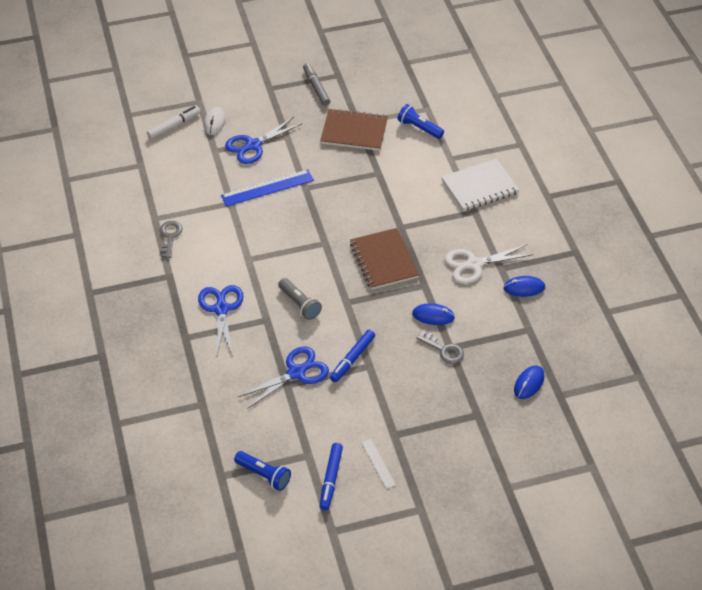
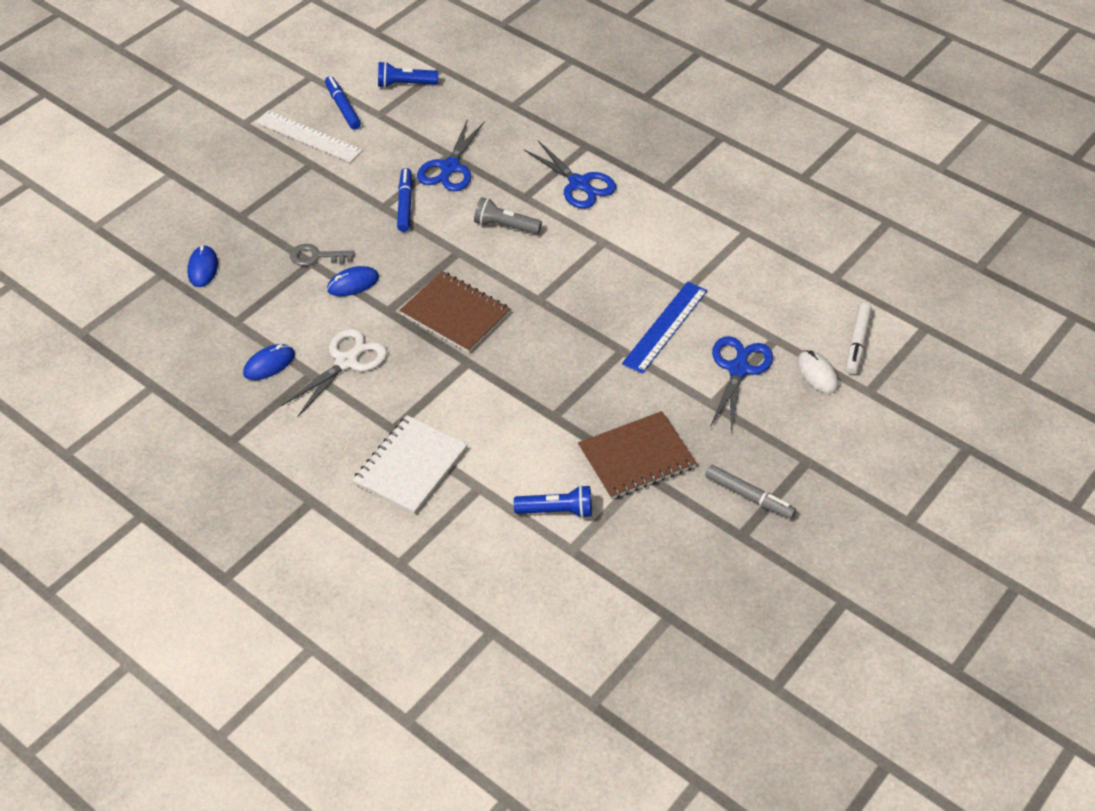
camera: 145 degrees right, 0 degrees up
grey key [160,221,182,258] -> none
white ruler [361,439,396,489] -> white ruler [256,110,363,163], size x1.85

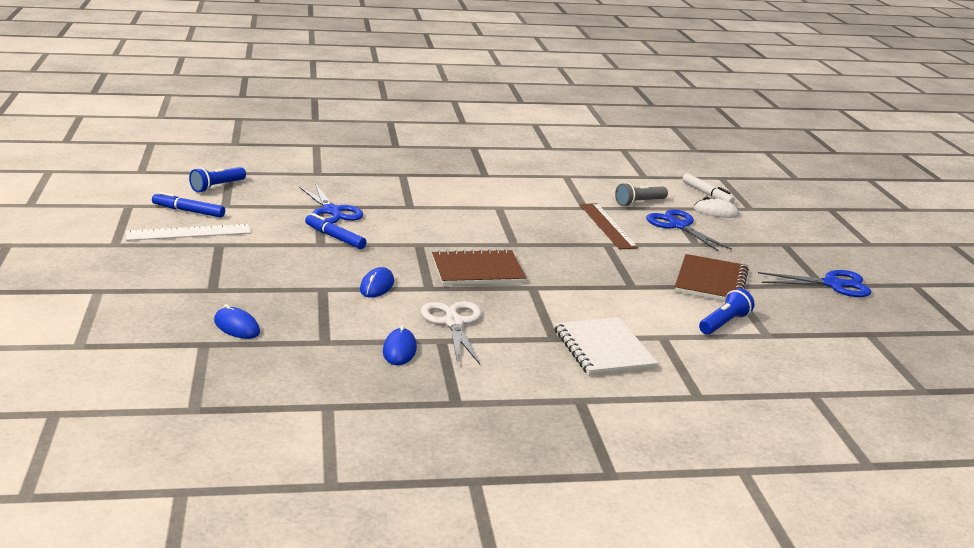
camera: 50 degrees left, 25 degrees down
grey key [290,244,354,266] -> none
grey flashlight [474,197,542,235] -> grey flashlight moved to [615,182,668,207]
blue scissors [524,141,616,209] -> blue scissors moved to [758,270,872,297]
blue ruler [622,281,707,374] -> brown ruler [580,203,638,250]
grey marker [705,465,796,519] -> none

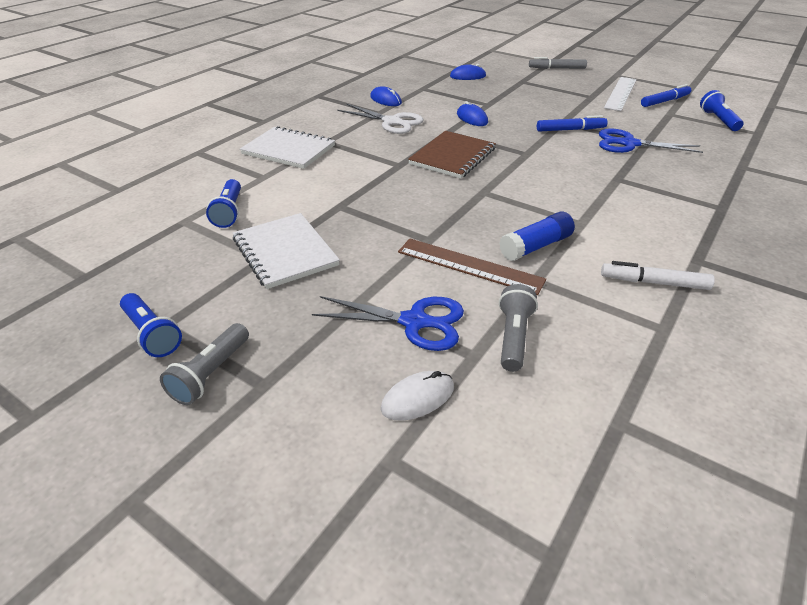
camera: 135 degrees right, 15 degrees up
brown notebook [675,254,749,301] -> white notebook [233,213,340,289]
white marker [682,173,735,204] -> white marker moved to [601,261,715,290]
blue scissors [758,270,872,297] -> blue flashlight [120,293,182,357]
none -> grey flashlight [160,323,249,405]
none -> blue glue stick [499,212,575,261]
none -> grey marker [529,57,587,69]

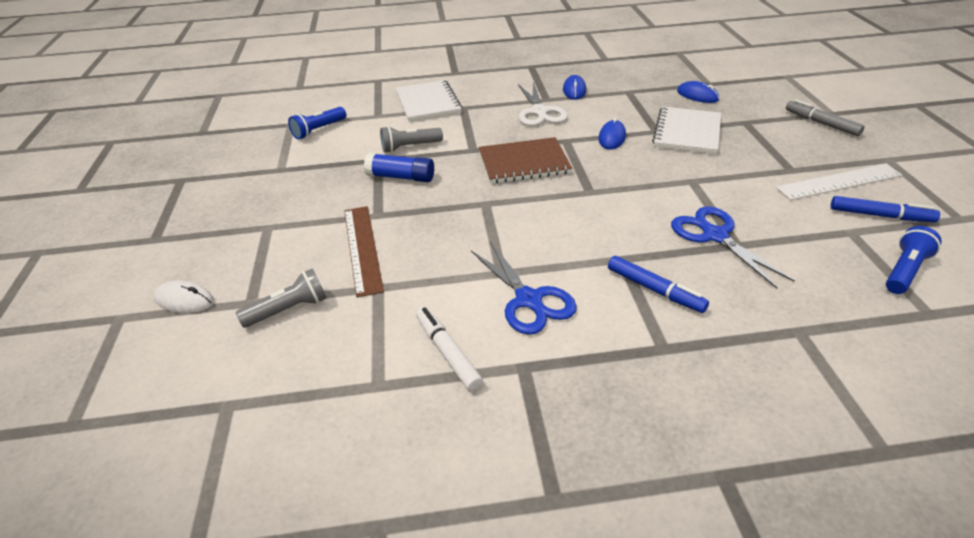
camera: 50 degrees right, 0 degrees up
blue flashlight [120,293,182,357] -> none
grey flashlight [160,323,249,405] -> grey flashlight moved to [380,126,443,153]
white notebook [233,213,340,289] -> white notebook moved to [652,107,721,154]
blue scissors [312,296,464,351] -> blue scissors moved to [471,241,577,335]
blue glue stick [499,212,575,261] -> blue glue stick moved to [364,153,434,182]
blue marker [537,115,607,131] -> blue marker moved to [608,256,709,313]

